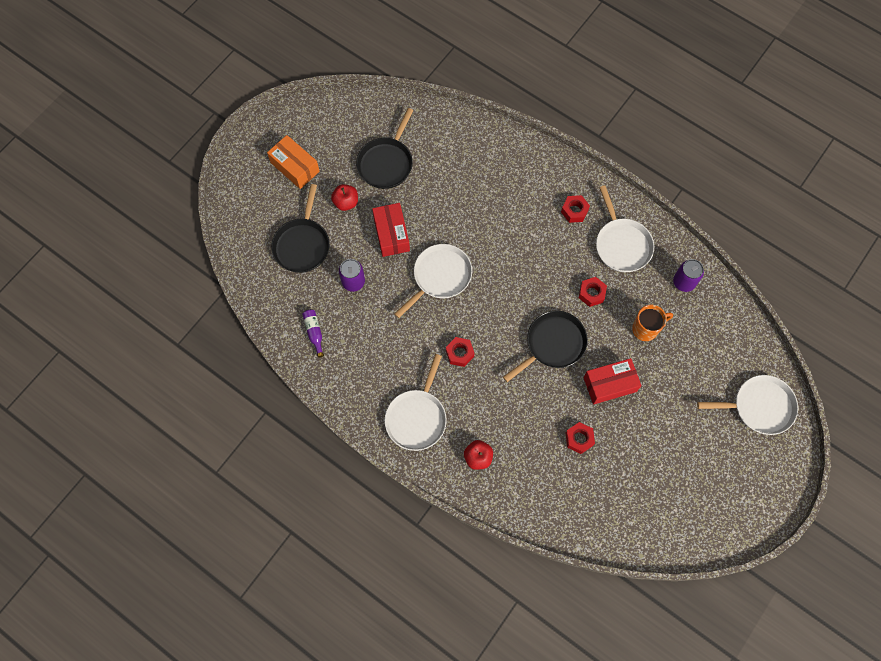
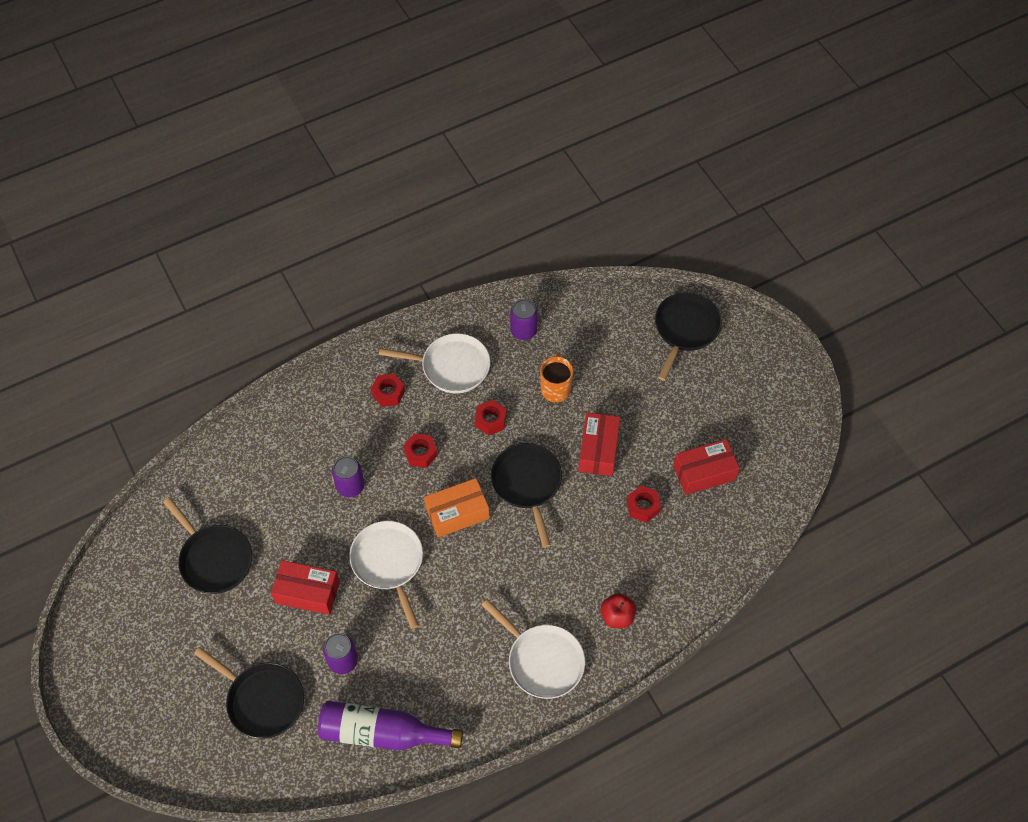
camera: 65 degrees left, 10 degrees down
orange box [267,135,320,189] -> orange box moved to [424,478,489,537]
purple bottle [302,309,324,358] -> purple bottle [318,701,463,750], size x2.20
red apple [331,184,358,211] -> none
red nut [446,337,475,367] -> red nut moved to [403,434,438,468]
white pan [697,375,798,435] -> black pan [655,292,722,381]
none -> purple can [332,456,364,498]
none -> red box [673,439,740,495]

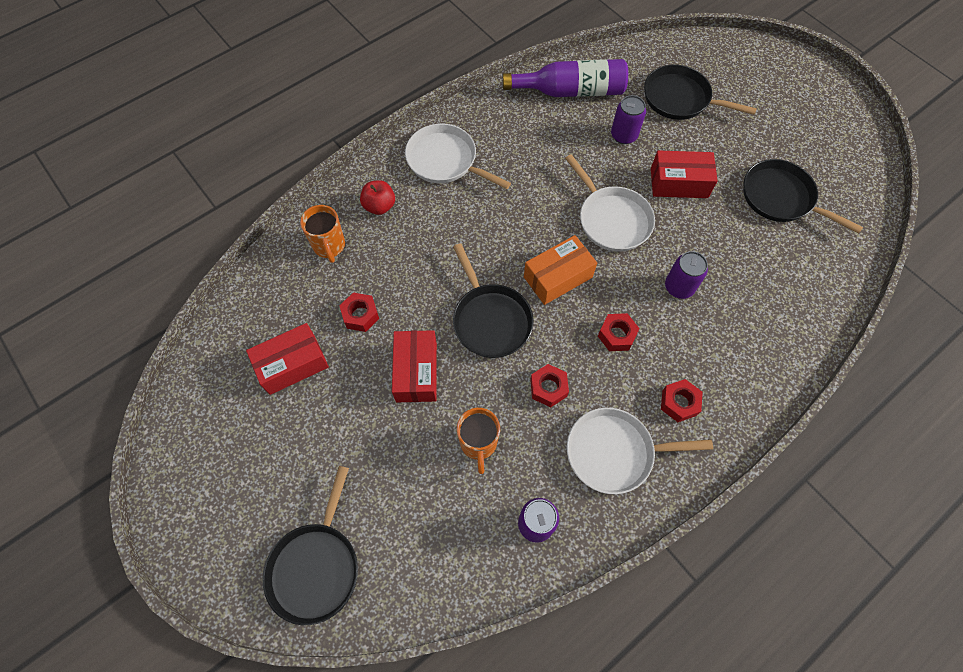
camera: 170 degrees right, 5 degrees up
none -> orange mug [300,205,345,263]

